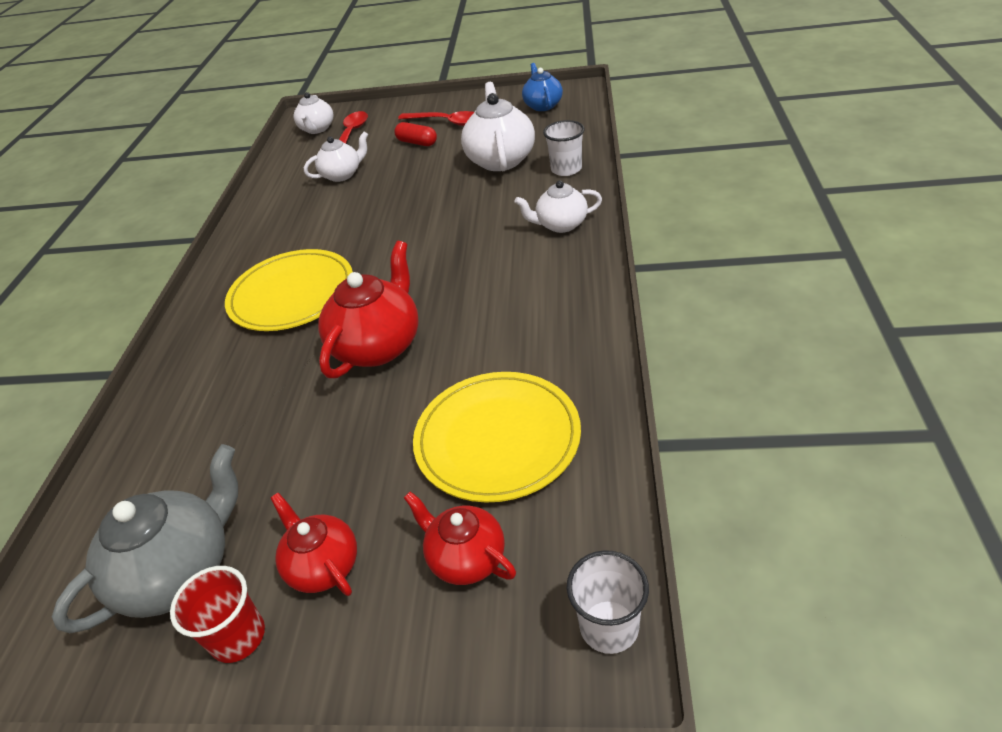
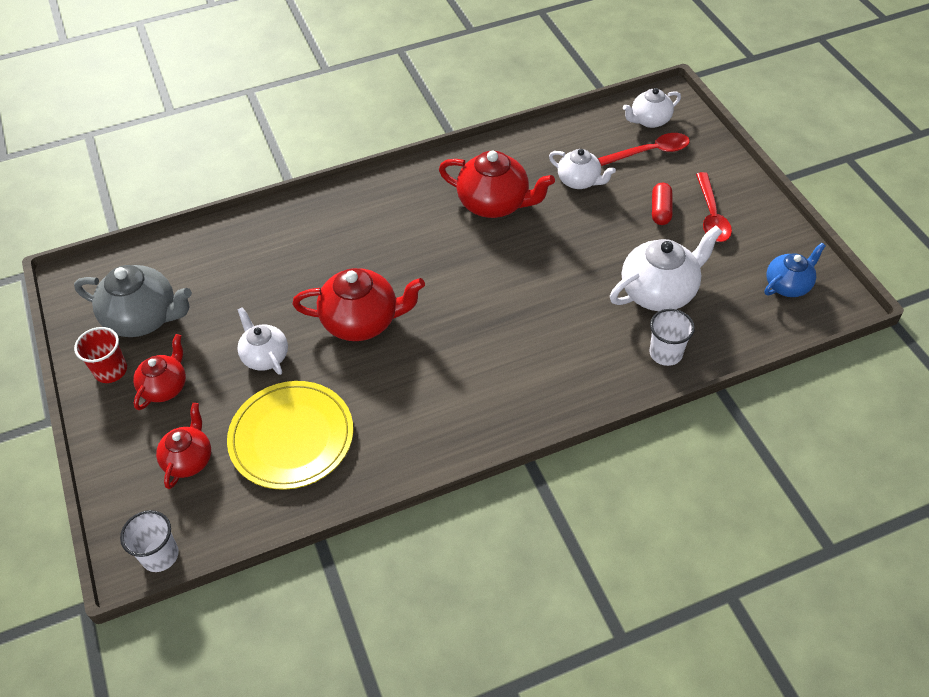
camera: 60 degrees right, 10 degrees up
yellow plate [225,249,353,331] -> none
white teapot [514,180,602,233] -> white teapot moved to [237,307,288,375]
none -> red teapot [439,150,555,218]

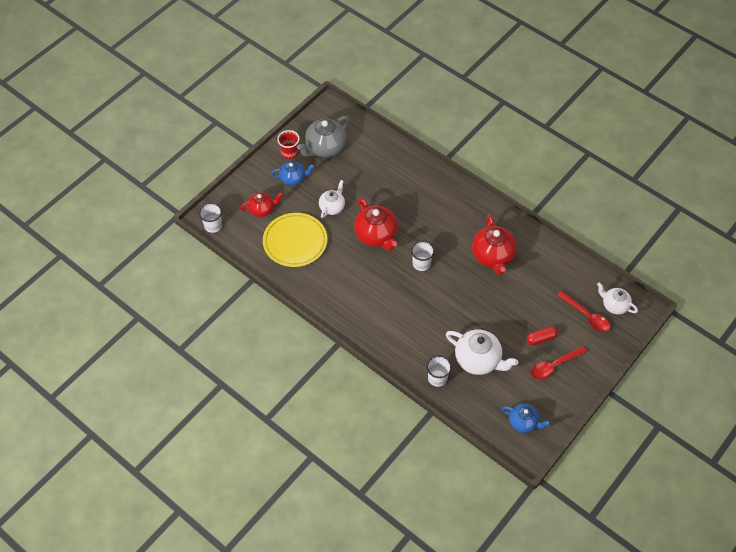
camera: 60 degrees right, 5 degrees up
grey teapot [74,265,192,337] -> grey teapot turned 60 degrees clockwise [297,116,350,157]
red teapot [133,334,186,410] -> blue teapot [271,161,315,185]
white teapot [549,149,616,189] -> none
none -> white cup [411,241,435,271]

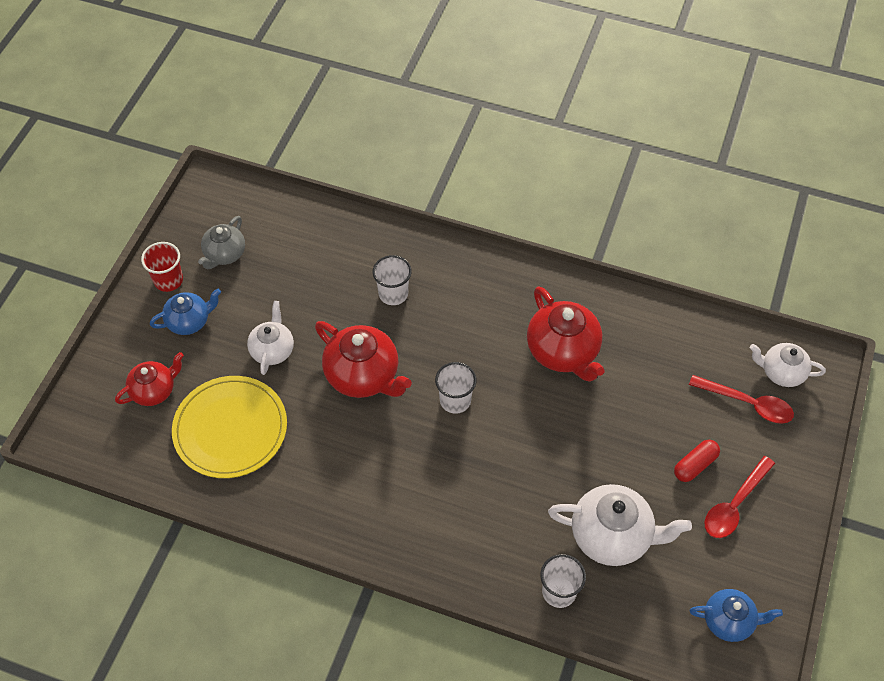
camera: 20 degrees left, 0 degrees up
white cup [199,203,222,233] -> white cup moved to [373,255,412,305]
grey teapot [297,116,350,157] -> grey teapot [198,216,245,269], size x0.62

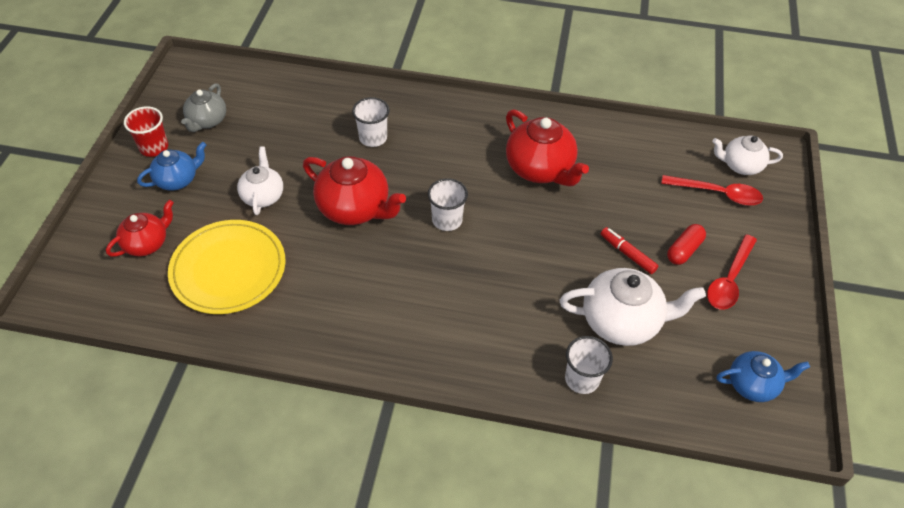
camera: 10 degrees left, 5 degrees down
none -> red marker [601,227,658,274]

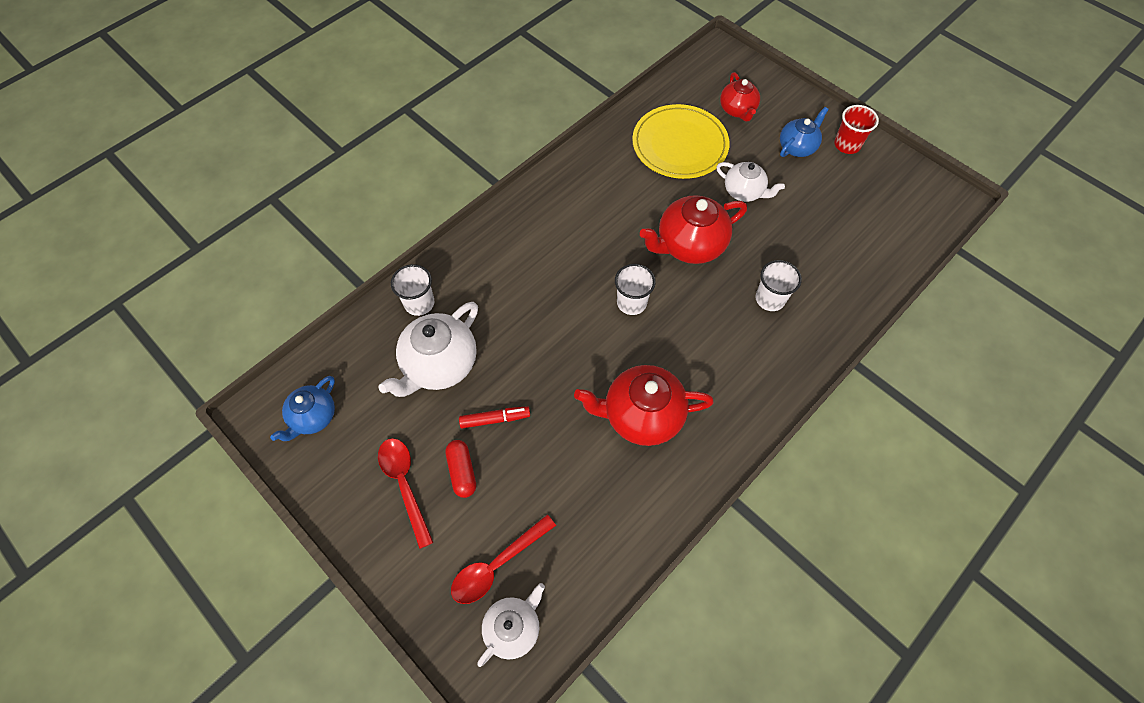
camera: 125 degrees right, 10 degrees up
blue teapot [137,142,206,190] -> blue teapot turned 135 degrees counterclockwise [780,107,829,157]
grey teapot [181,83,226,132] -> none

